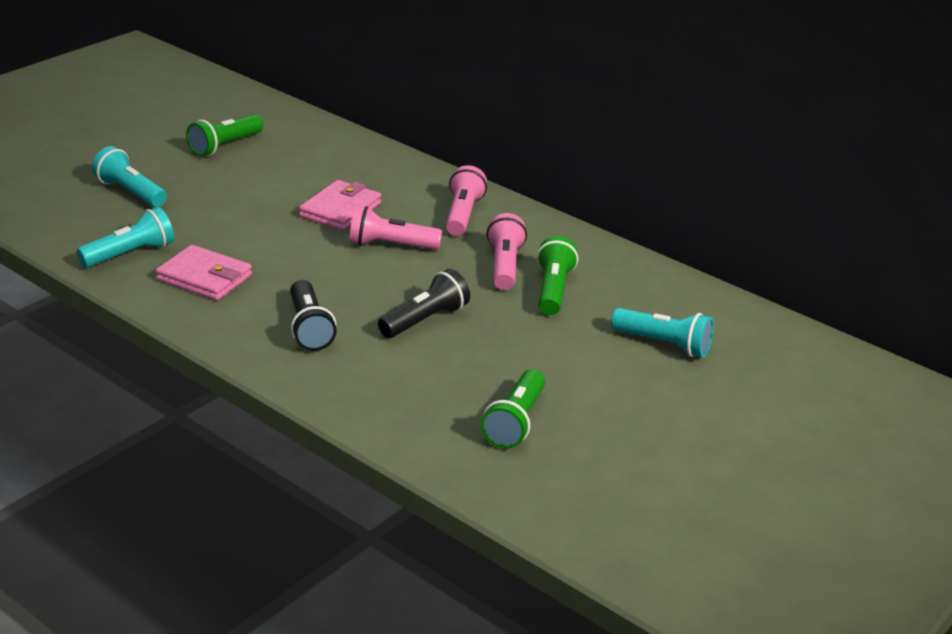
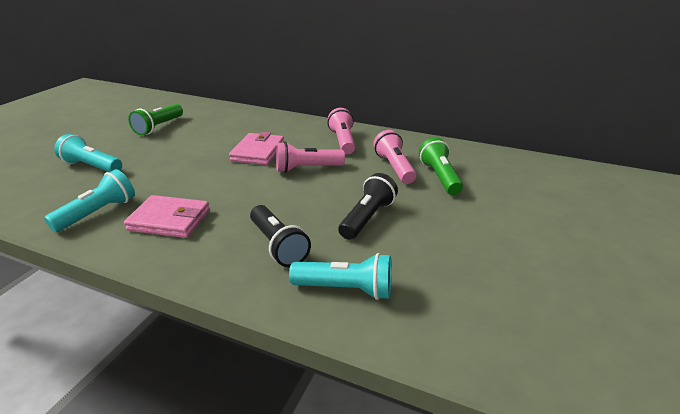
camera: 15 degrees left, 0 degrees up
green flashlight [481,369,545,449] -> none
turquoise flashlight [611,308,714,358] -> turquoise flashlight moved to [289,253,392,300]

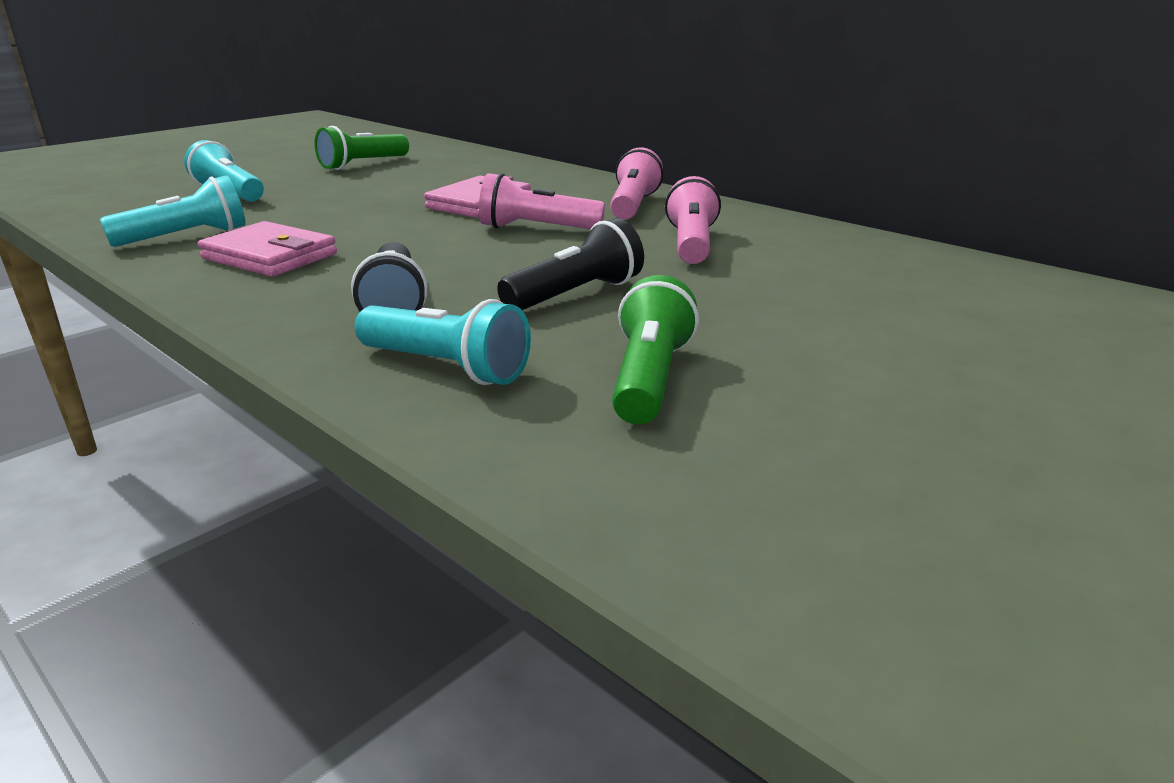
camera: 20 degrees right, 5 degrees down
green flashlight [419,138,463,195] -> green flashlight moved to [612,275,699,424]

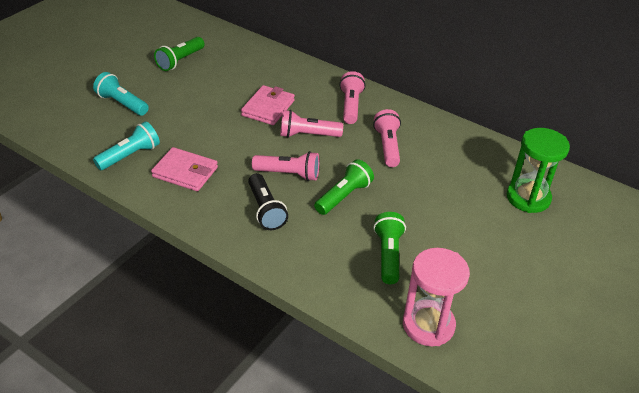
camera: 10 degrees left, 15 degrees up
turquoise flashlight [355,299,531,385] -> none
black flashlight [497,218,644,310] -> green flashlight [314,159,374,215]
none -> pink flashlight [252,151,319,181]
none -> pink hourglass [403,248,470,346]
none -> green hourglass [507,128,570,213]

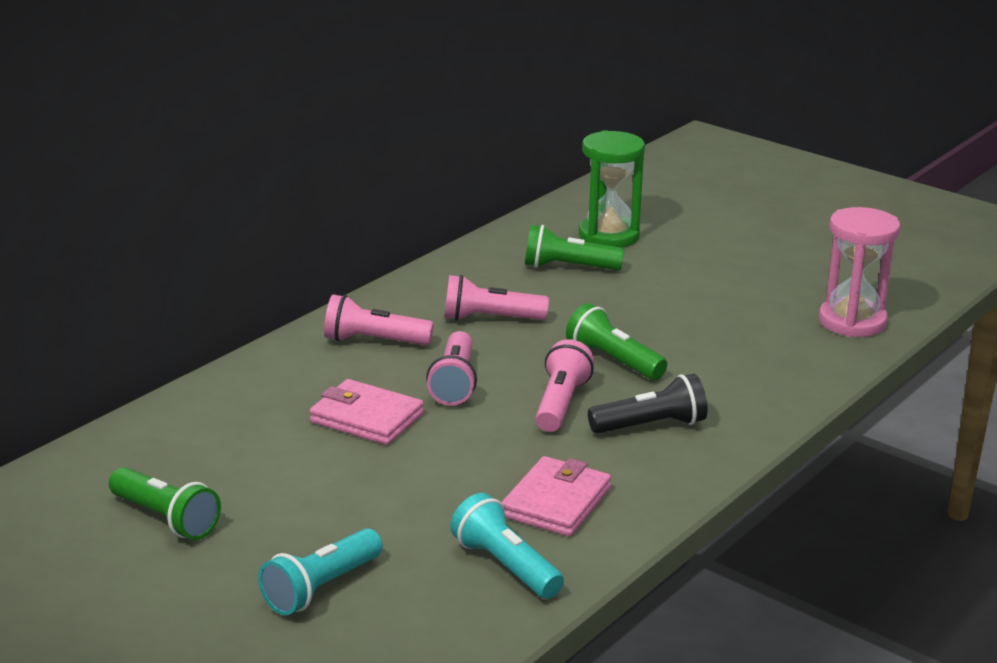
camera: 85 degrees left, 15 degrees down
green flashlight [373,212,406,284] -> green flashlight moved to [525,225,624,270]

